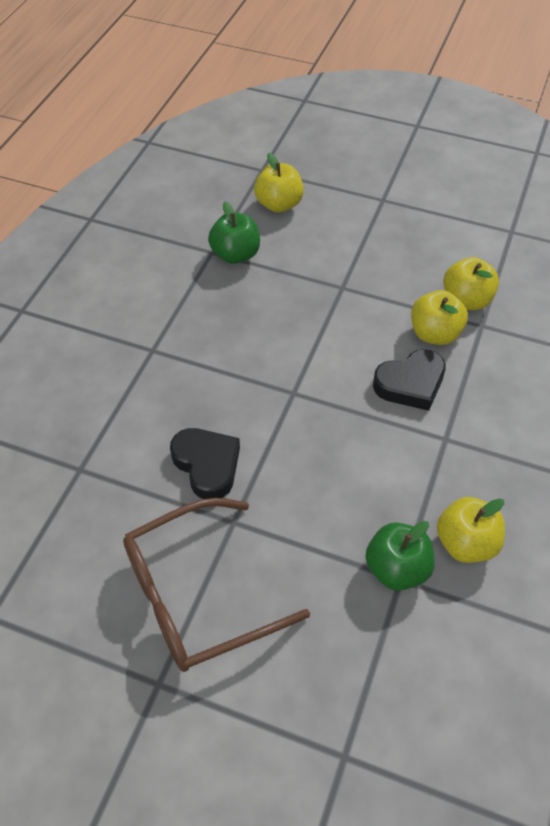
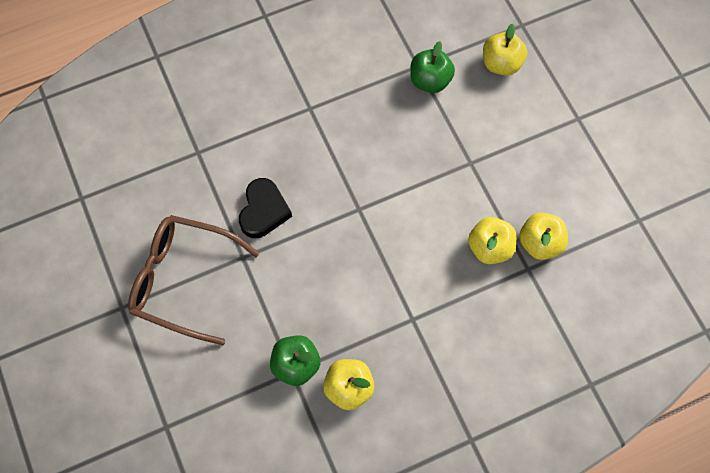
camera: 45 degrees right, 15 degrees up
black heart [373,349,446,411] -> none

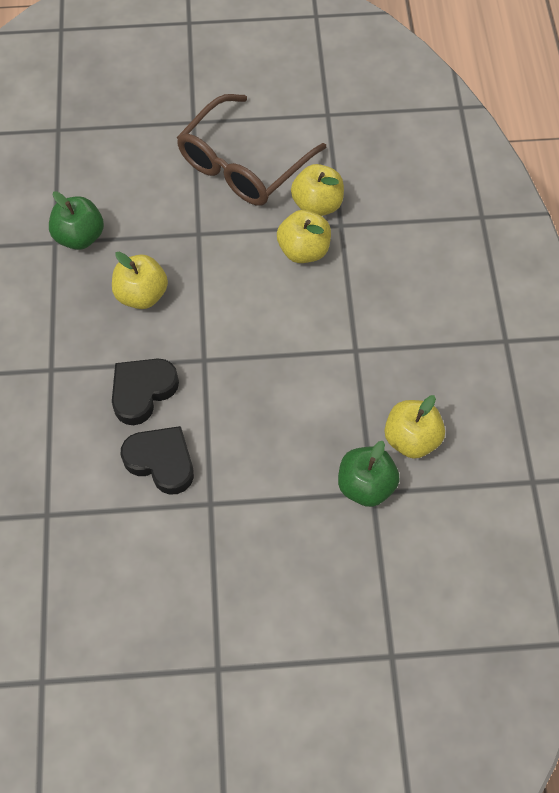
camera: 70 degrees left, 5 degrees down
brown glasses [128,215,259,345] -> brown glasses moved to [177,94,326,206]
yellow apple [483,24,527,76] -> yellow apple moved to [112,252,168,309]
none -> black heart [112,358,179,425]

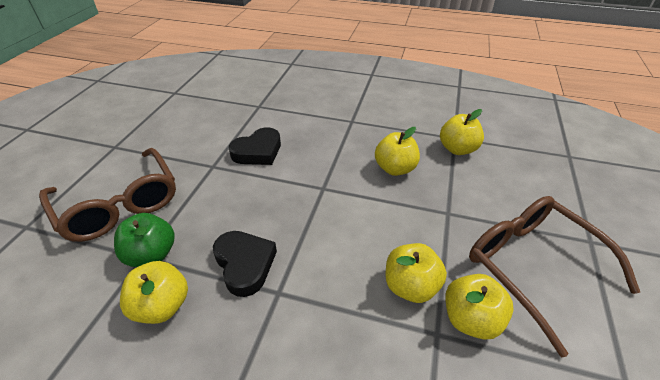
camera: 110 degrees right, 20 degrees down
green apple [49,191,104,250] -> yellow apple [440,109,484,155]
black heart [112,358,179,425] -> black heart moved to [213,231,277,297]
none -> brown glasses [39,148,176,242]

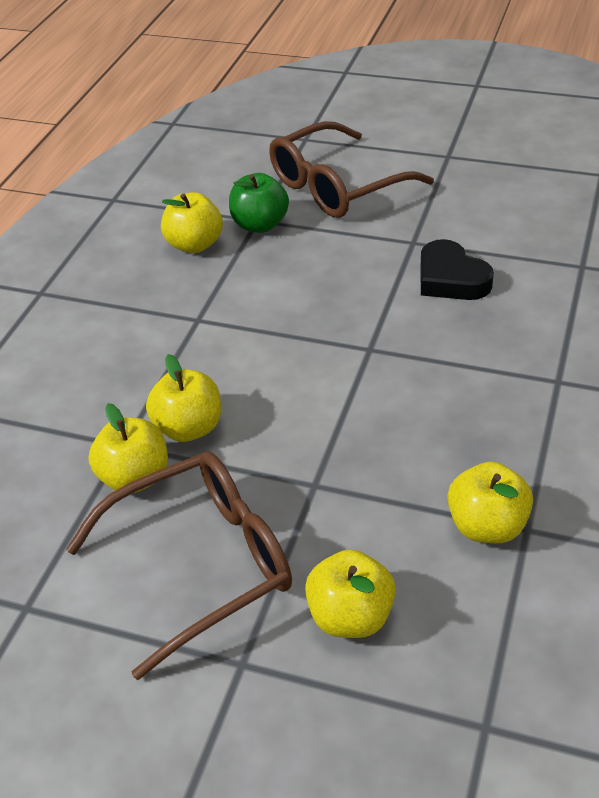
camera: 95 degrees right, 0 degrees up
black heart [213,231,277,297] -> none
yellow apple [375,127,420,176] -> yellow apple moved to [305,549,396,638]

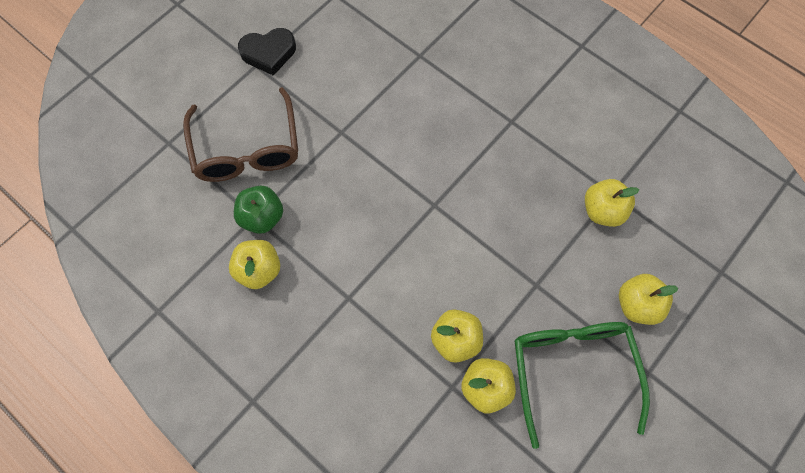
camera: 70 degrees left, 25 degrees up
brown glasses [66,452,292,680] -> green glasses [515,322,650,449]
black heart [421,239,494,300] -> black heart moved to [238,28,296,76]

